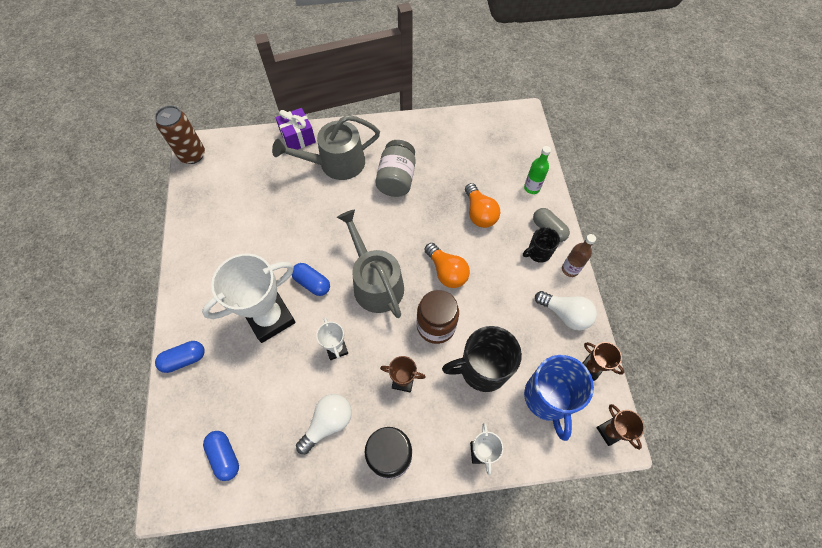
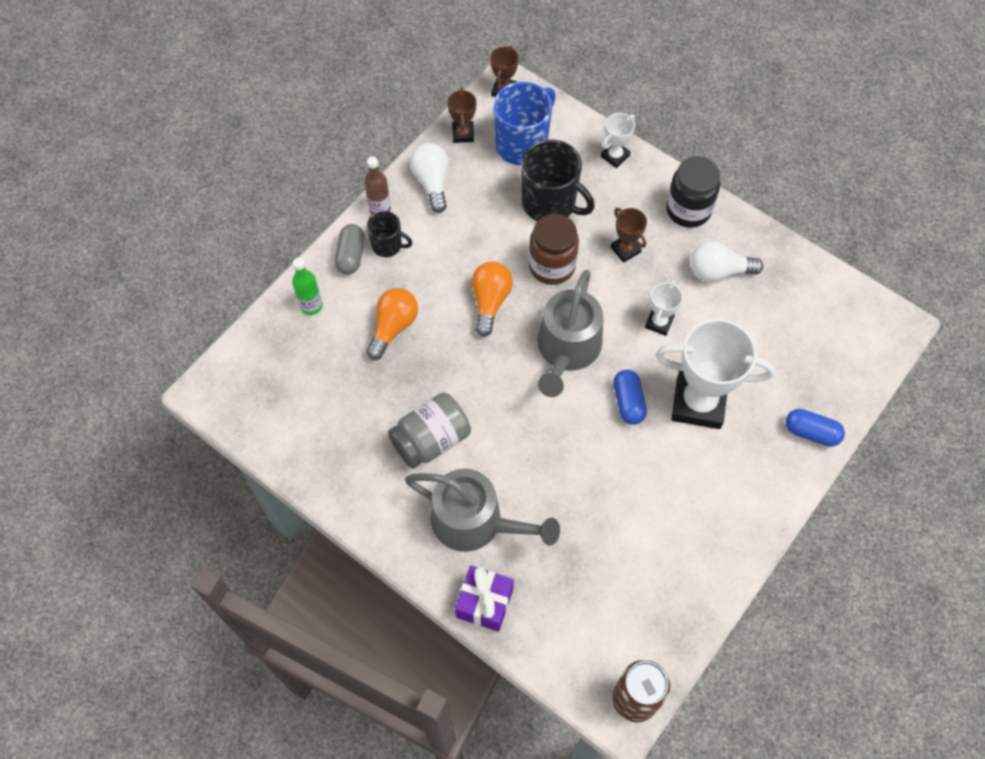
camera: 135 degrees left, 0 degrees up
blue capsule [203,431,239,481] -> none

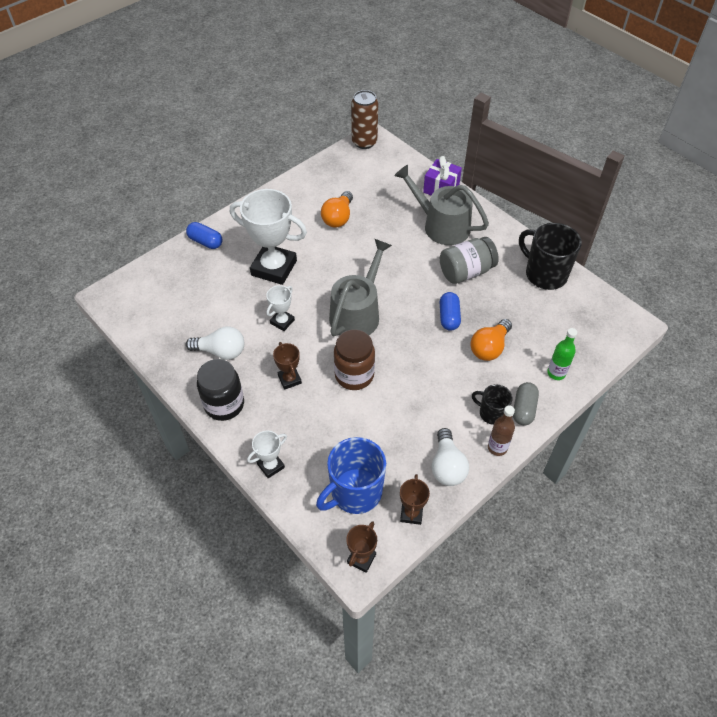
camera: 170 degrees left, 10 degrees down
orange light bulb [472,261,513,337] -> orange light bulb moved to [321,191,353,228]
black mug [521,139,595,221] -> black mug moved to [519,223,582,290]
blue capsule [613,370,647,425] -> blue capsule moved to [440,292,461,331]

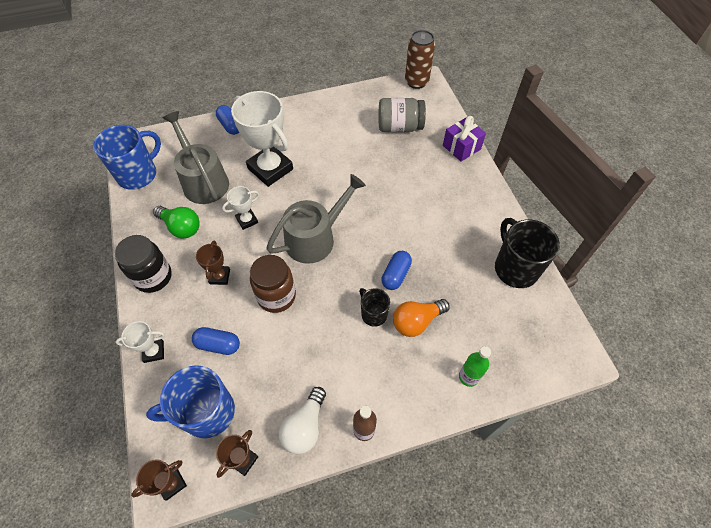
camera: 25 degrees right, 5 degrees up
white light bulb [186,326,244,360] -> green light bulb [153,206,200,238]
orange light bulb [321,191,353,228] -> none
grey watering can [394,165,489,245] -> grey watering can moved to [163,111,229,204]
grey jar [440,237,499,284] -> grey jar moved to [379,98,426,132]
black mug [472,384,513,425] -> black mug moved to [359,288,390,327]
grey capsule [513,382,539,425] -> none
none -> blue mug [93,125,161,190]
none -> blue capsule [192,327,240,355]

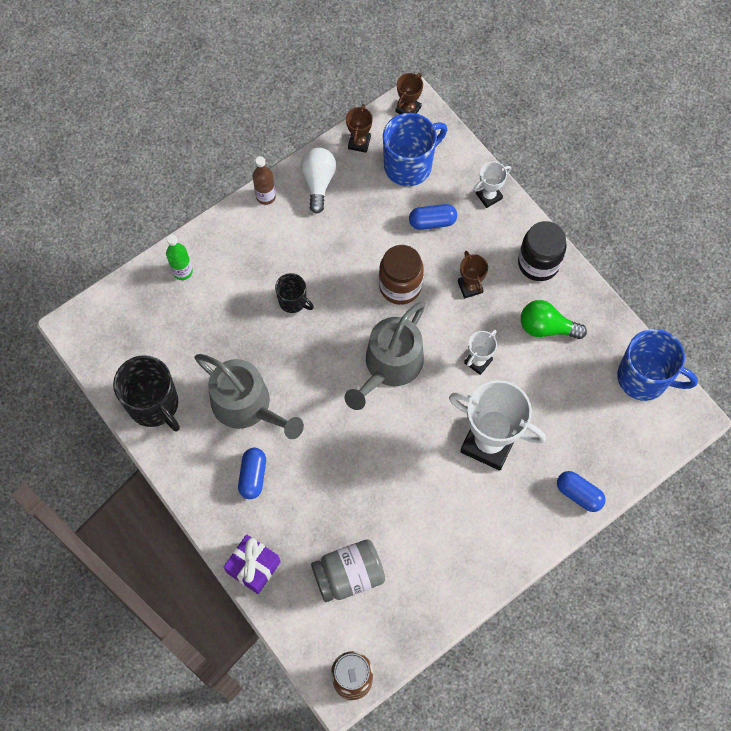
camera: 160 degrees right, 10 degrees up
blue mug [93,125,161,190] -> blue mug turned 90 degrees counterclockwise [617,329,698,401]
grey watering can [163,111,229,204] -> grey watering can moved to [195,354,304,439]
blue capsule [381,251,412,290] -> blue capsule moved to [238,448,266,499]
orange light bulb [393,299,450,337] -> none

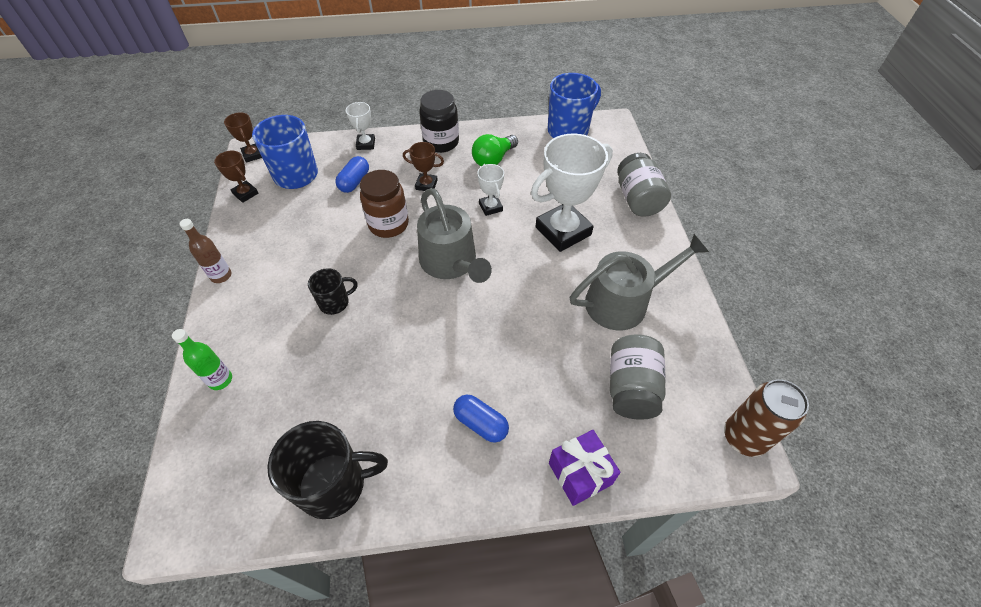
camera: 60 degrees left, 15 degrees down
grey watering can [195,354,304,439] -> grey watering can moved to [570,234,709,331]
white light bulb [301,147,336,214] -> none
blue capsule [557,471,606,512] -> grey jar [617,153,671,217]

